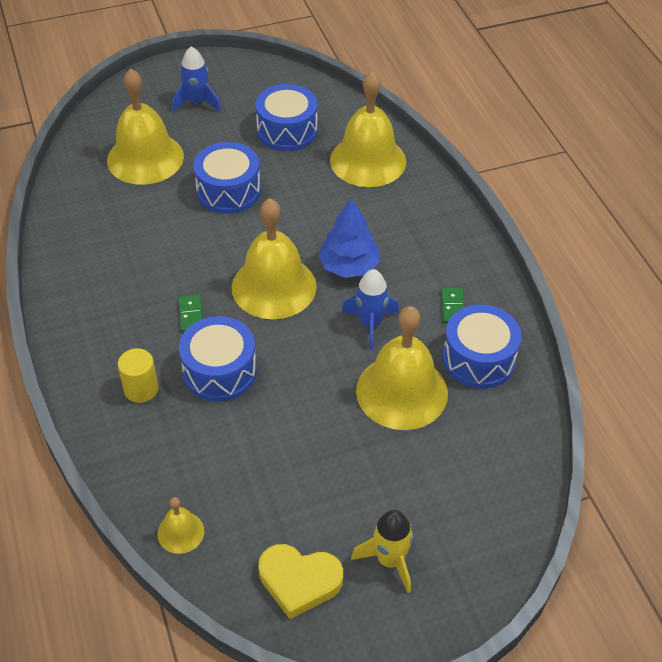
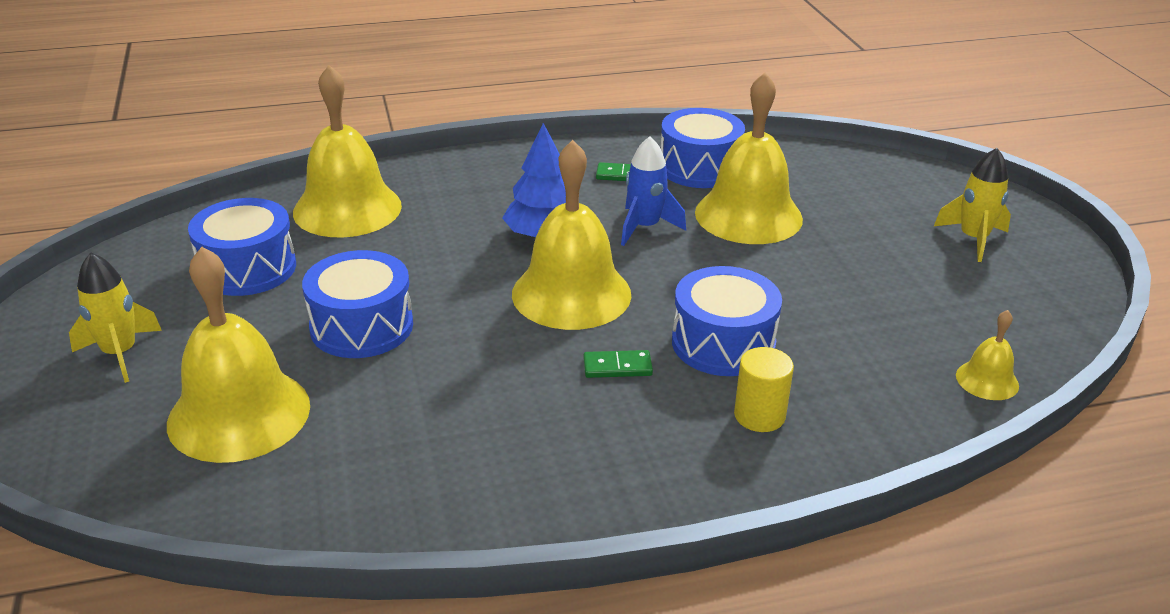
camera: 85 degrees left, 15 degrees down
blue rocket [172,46,221,112] -> yellow rocket [69,252,162,383]
yellow heart [258,544,343,619] -> none

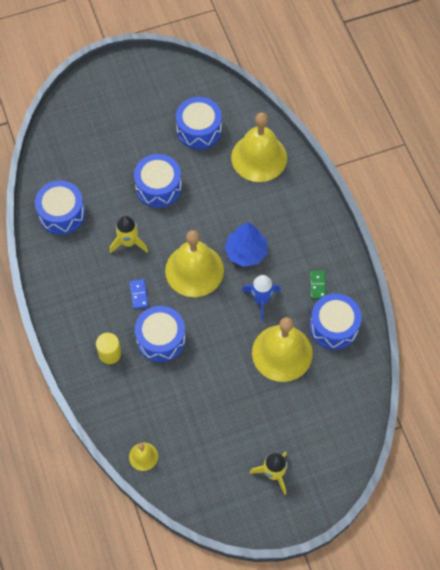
camera: 85 degrees right, 30 degrees up
yellow rocket [69,252,162,383] -> yellow rocket moved to [109,216,148,254]
yellow bell [167,247,310,463] -> none
green domino [583,350,653,378] -> blue domino [130,279,148,309]
none -> blue drum [35,180,85,235]

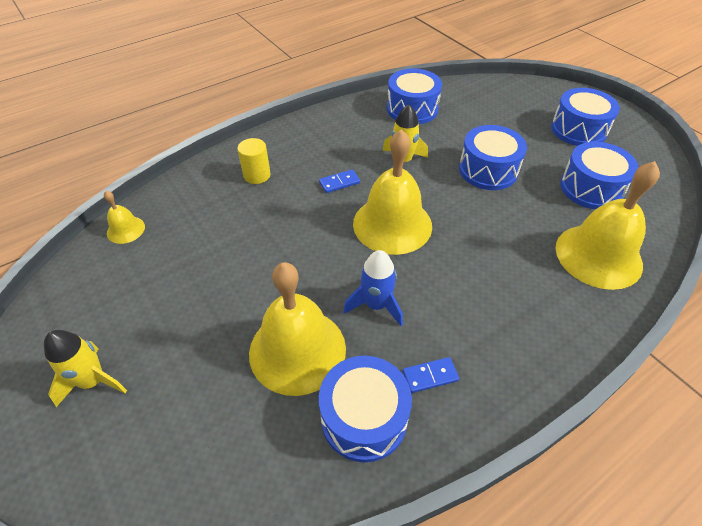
camera: 75 degrees right, 15 degrees down
blue drum [135,306,186,362] -> blue drum moved to [551,88,620,146]
blue tree [225,222,268,267] -> none
green domino [310,271,326,299] -> blue domino [403,357,459,393]

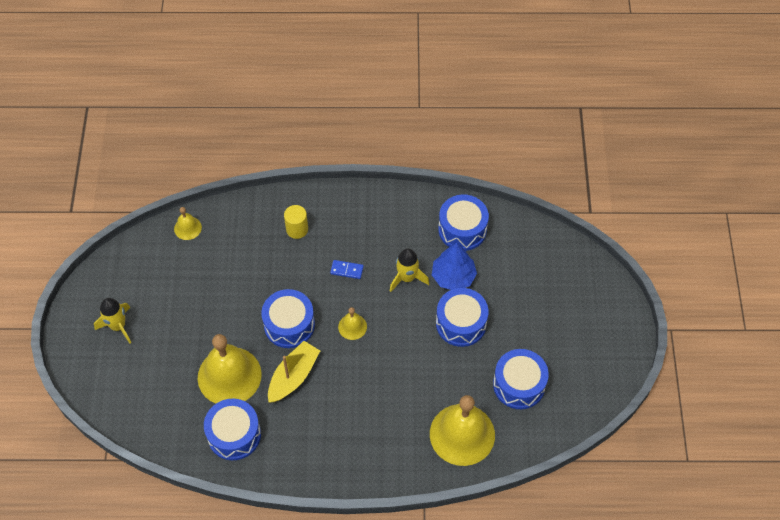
camera: 35 degrees right, 10 degrees up
blue rocket [343,250,403,326] -> yellow boat [268,341,320,403]
yellow bell [353,129,432,255] -> yellow bell [338,307,367,340], size x0.46
blue domino [403,357,459,393] -> none
blue drum [551,88,620,146] -> blue drum moved to [261,289,315,348]
none -> blue tree [432,243,477,290]

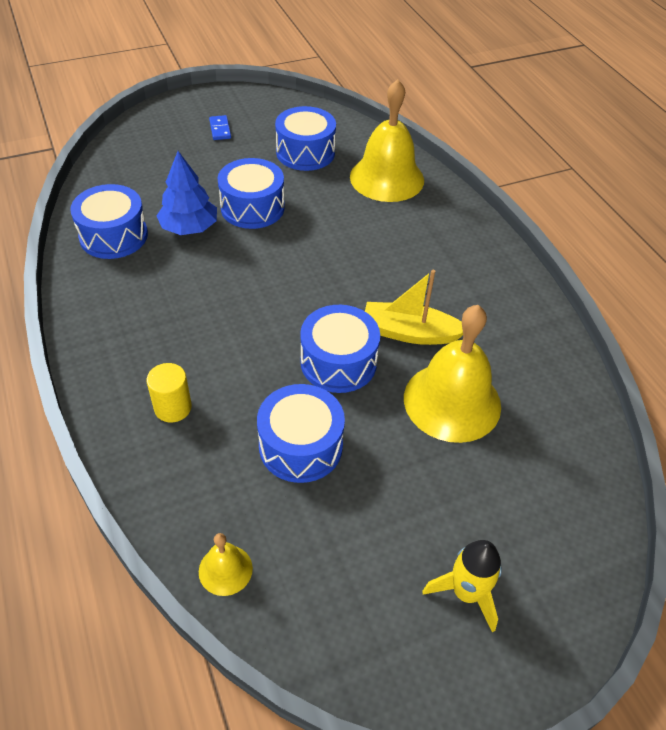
camera: 115 degrees left, 10 degrees down
blue drum [204,398,261,460] -> blue drum moved to [257,384,345,483]
blue domino [330,260,364,279] -> blue domino moved to [209,115,231,140]
yellow bell [338,307,367,340] -> none
yellow rocket [390,248,429,292] -> none

